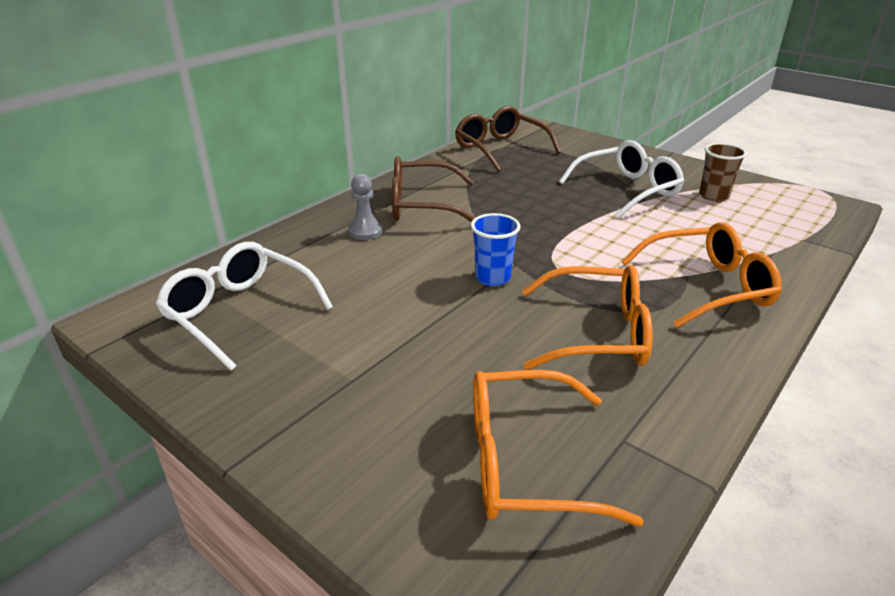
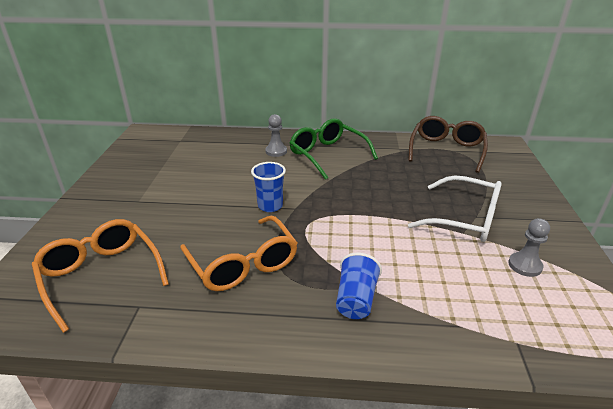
camera: 55 degrees right, 0 degrees up
white glasses [156,242,333,371] -> none
brown glasses [392,156,475,222] -> green glasses [289,118,378,180]
orange glasses [622,222,782,328] -> blue cup [336,253,382,319]
brown cup [699,143,747,202] -> grey pawn [508,218,550,277]

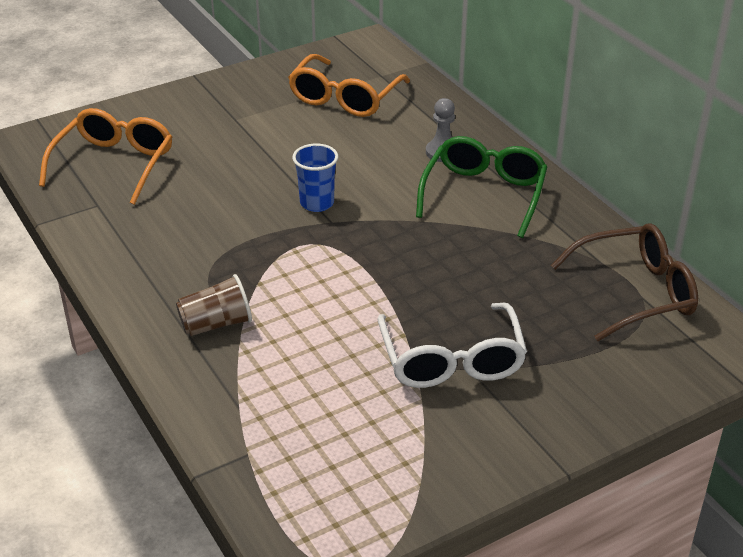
camera: 55 degrees right, 5 degrees up
orange glasses [180,216,297,291] -> orange glasses moved to [288,54,410,117]
blue cup [336,253,382,319] -> brown cup [176,274,252,336]
grey pawn [508,218,550,277] -> none

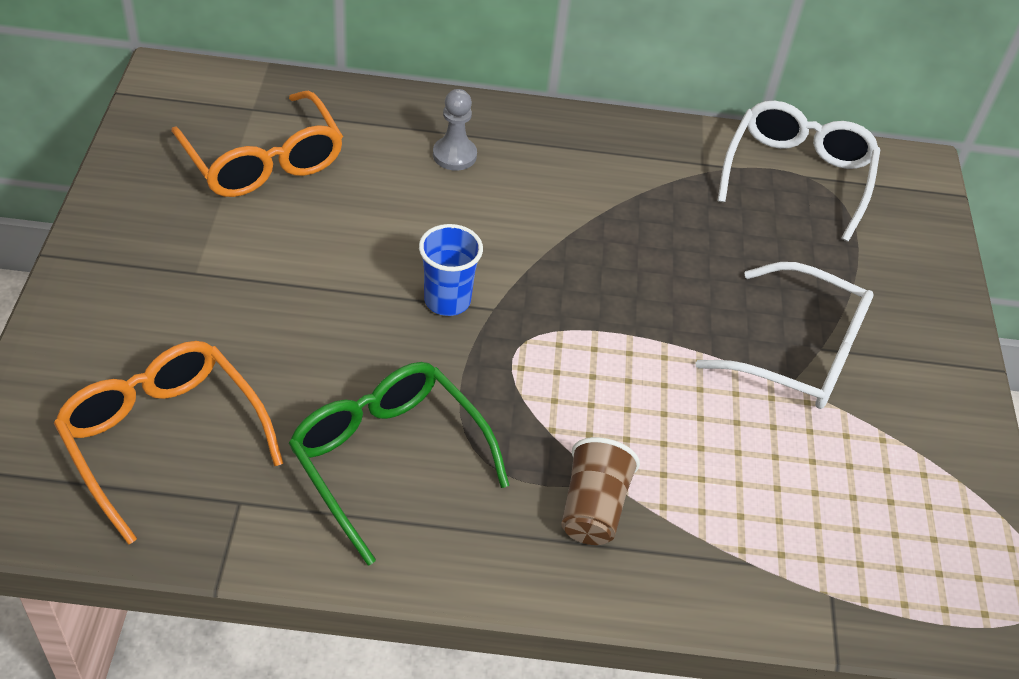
camera: 60 degrees left, 10 degrees up
green glasses [416,136,547,238] -> green glasses moved to [289,362,509,565]
brown glasses [551,223,698,341] -> white glasses [717,101,880,242]

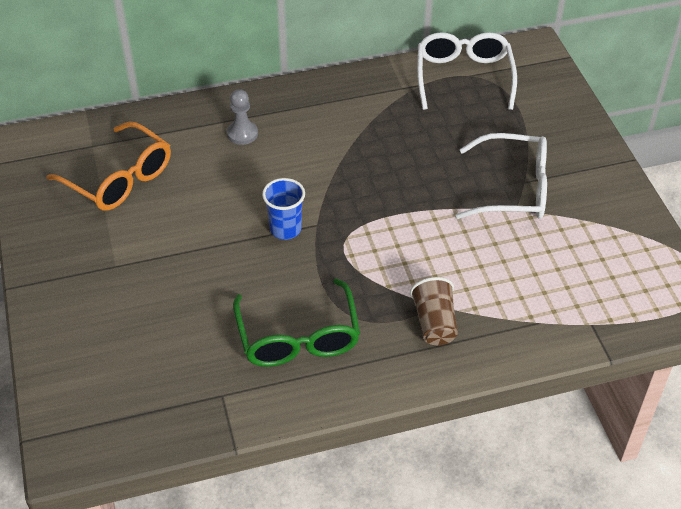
camera: 15 degrees left, 0 degrees up
orange glasses [54,341,283,545] -> none
green glasses [289,362,509,565] -> green glasses turned 135 degrees counterclockwise [233,279,360,367]

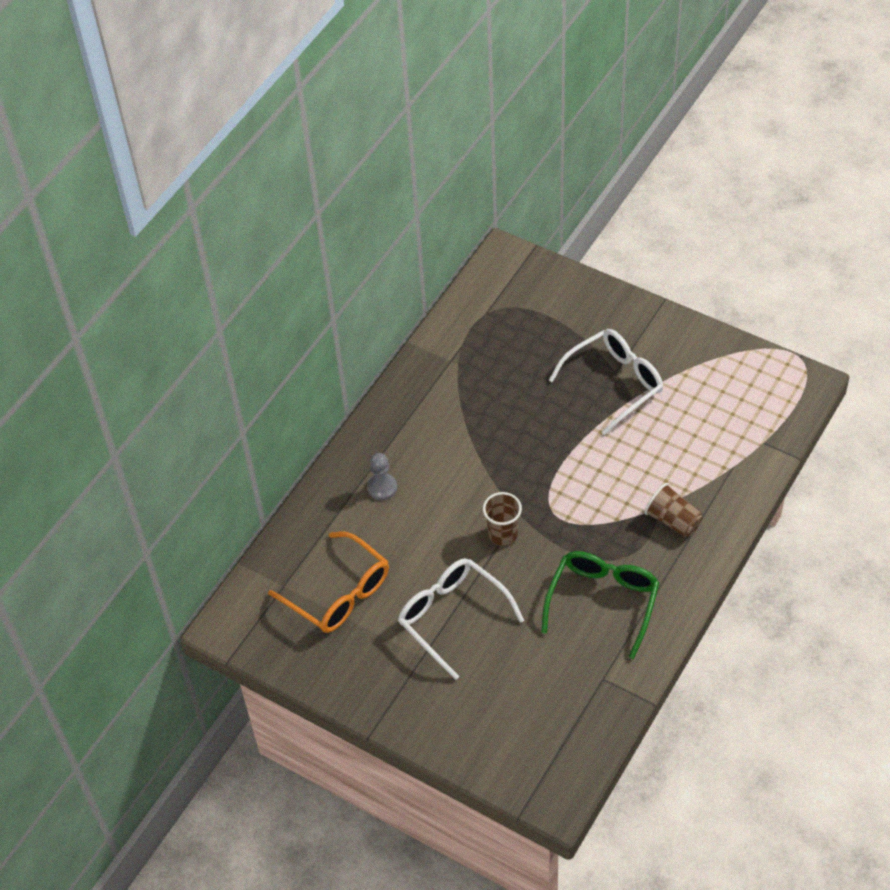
camera: 40 degrees left, 5 degrees up
orange glasses [46,121,171,211] -> orange glasses turned 45 degrees clockwise [268,532,389,633]
green glasses [233,279,360,367] -> green glasses turned 105 degrees counterclockwise [541,551,659,659]
blue cup [262,178,305,240] -> brown cup [483,492,522,546]
white glasses [417,32,517,110] -> white glasses moved to [398,558,524,680]

